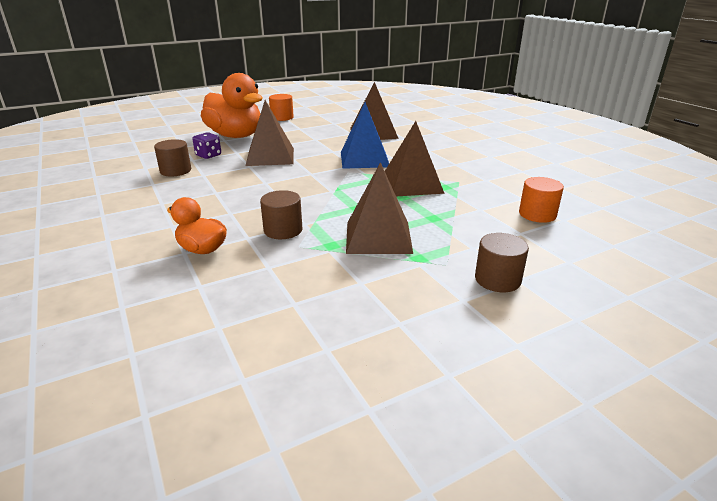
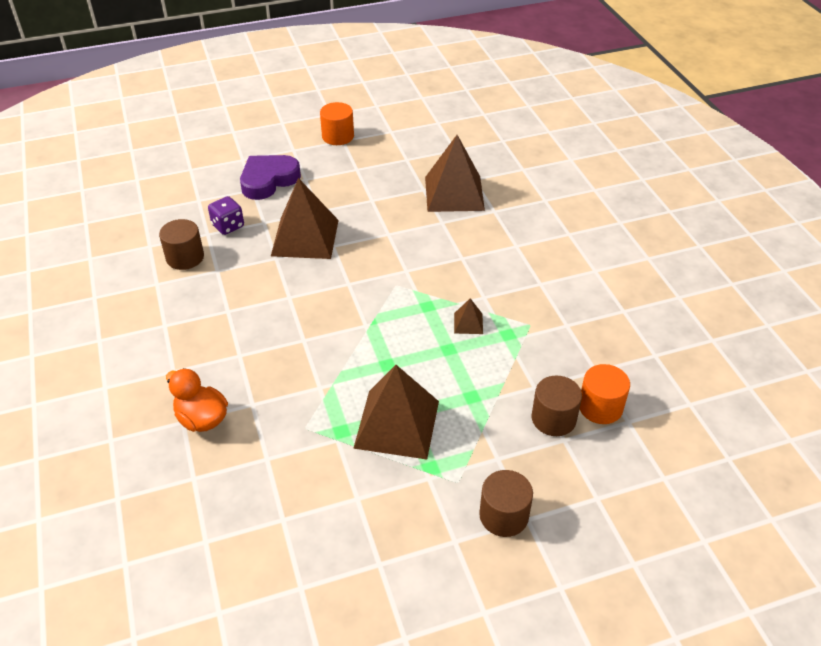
camera: 10 degrees right, 15 degrees up
orange duck [201,73,263,138] -> purple heart [240,155,301,200]
brown cylinder [260,190,302,239] -> brown cylinder moved to [532,376,582,436]
blue pyramid [341,102,389,169] -> none
brown pyramid [385,121,445,196] -> brown pyramid [454,298,483,334], size x0.43

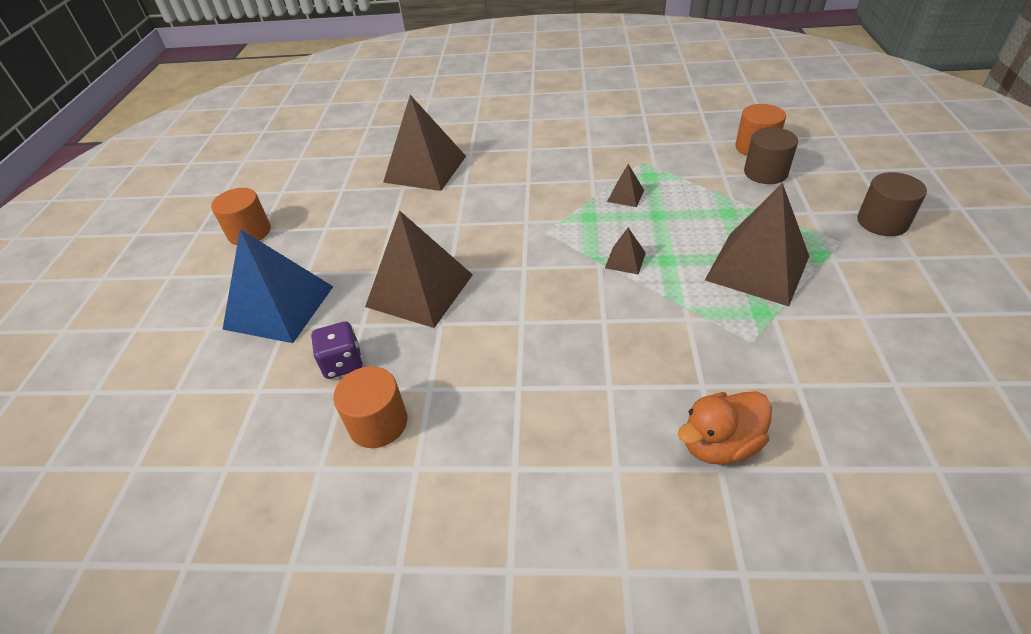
camera: 65 degrees left, 0 degrees up
brown cylinder [159,219,204,270] -> orange cylinder [333,366,407,448]
purple heart [240,155,301,200] -> blue pyramid [222,229,333,343]
none -> brown pyramid [605,228,646,275]

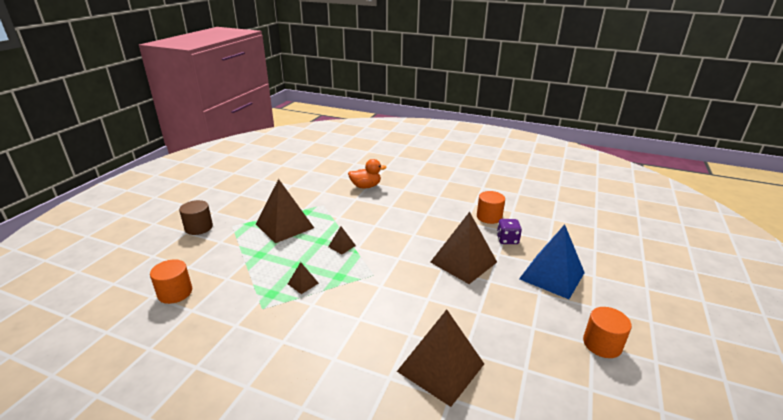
camera: 165 degrees left, 15 degrees down
brown cylinder [744,127,798,184] -> none

